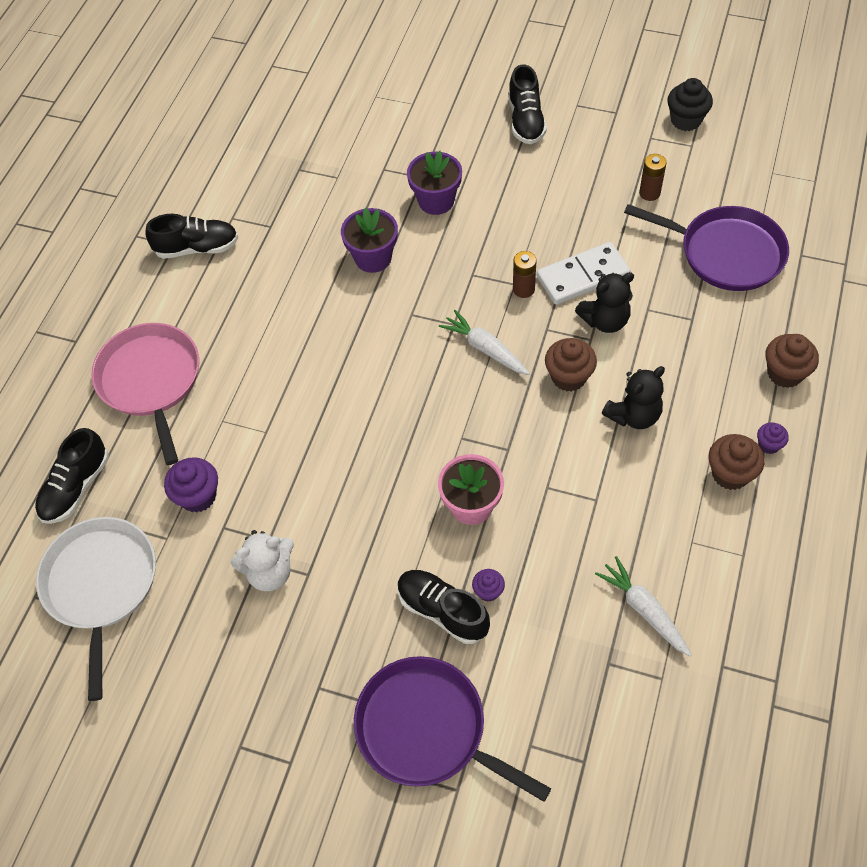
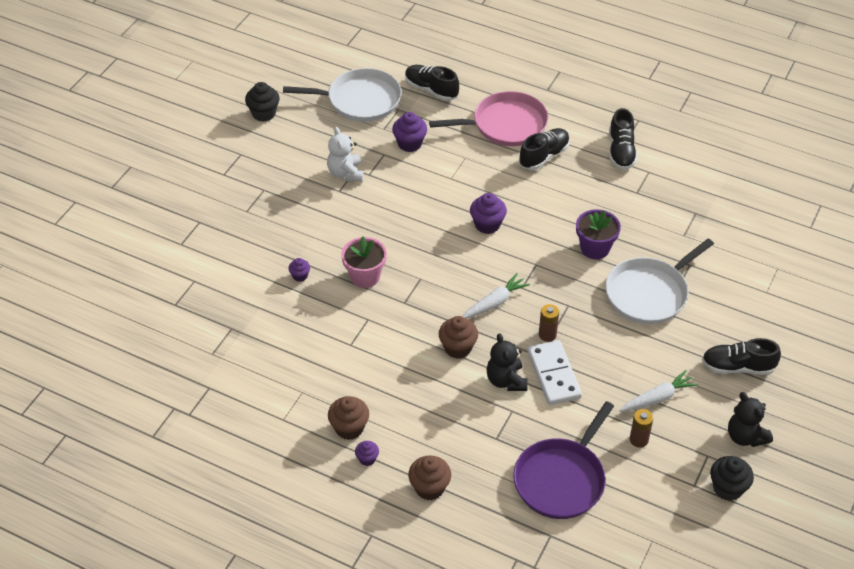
camera: 95 degrees right, 10 degrees down
purple pan [354,656,551,802] -> none
black shoe [397,570,490,644] -> black shoe moved to [519,128,570,170]
purple flower pot [407,151,462,215] -> white pan [605,239,714,324]
white carrot [595,556,692,657] -> white carrot moved to [619,370,698,412]
black teddy bear [602,366,665,429] -> black teddy bear moved to [728,392,773,447]
none -> black cupcake [245,82,279,122]
none -> purple cupcake [470,193,507,234]

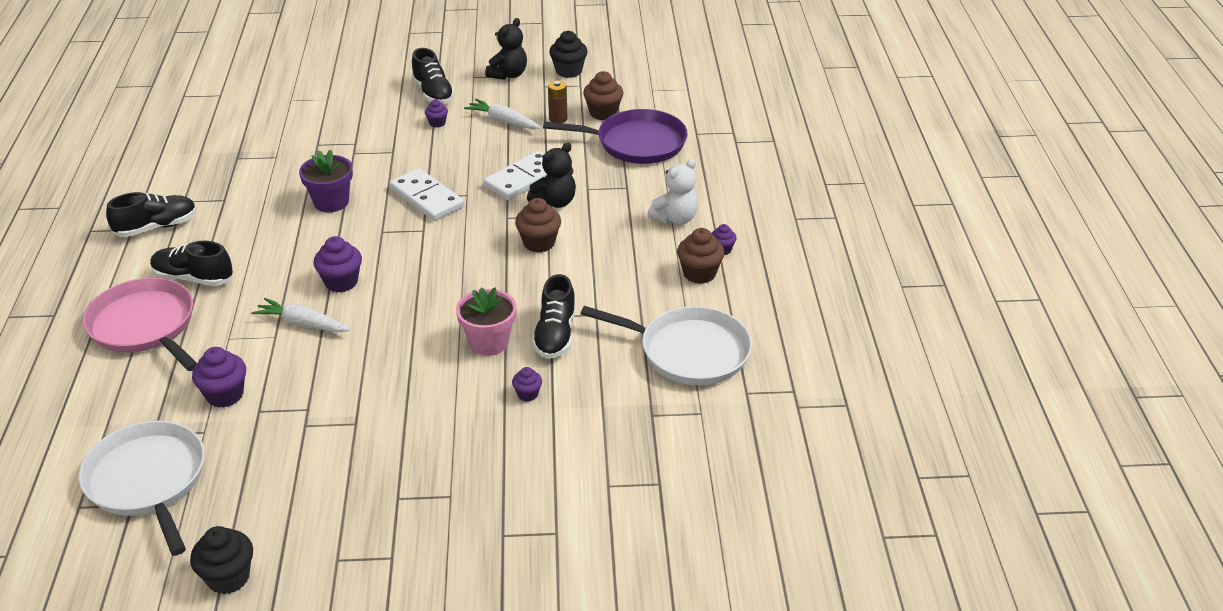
camera: 120 degrees left, 10 degrees down
white teddy bear [327,127,364,182] -> white teddy bear moved to [648,159,698,225]
black shoe [405,65,459,101] -> black shoe moved to [532,274,576,359]
brown cupcake [408,455,451,500] -> brown cupcake moved to [583,71,623,120]
white carrot [462,273,530,319] -> white carrot moved to [251,298,351,332]
brown battery [539,304,559,342] -> none
white pan [605,239,714,324] -> white pan moved to [581,306,752,385]
none -> white domino [389,168,464,221]
none -> purple cupcake [425,99,448,127]

